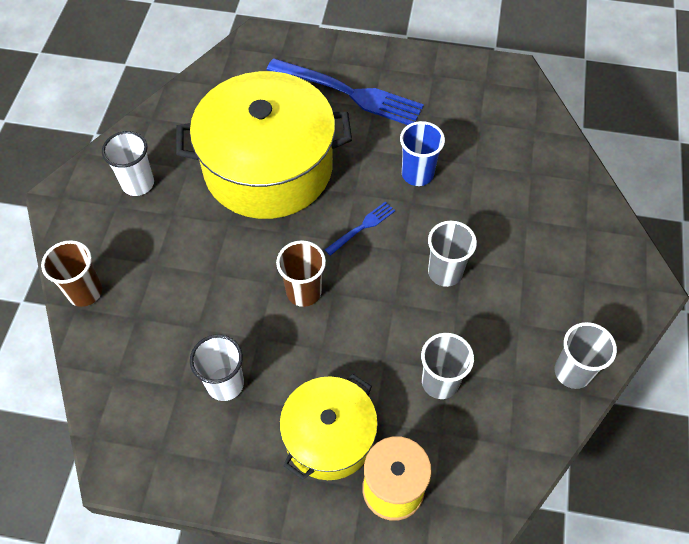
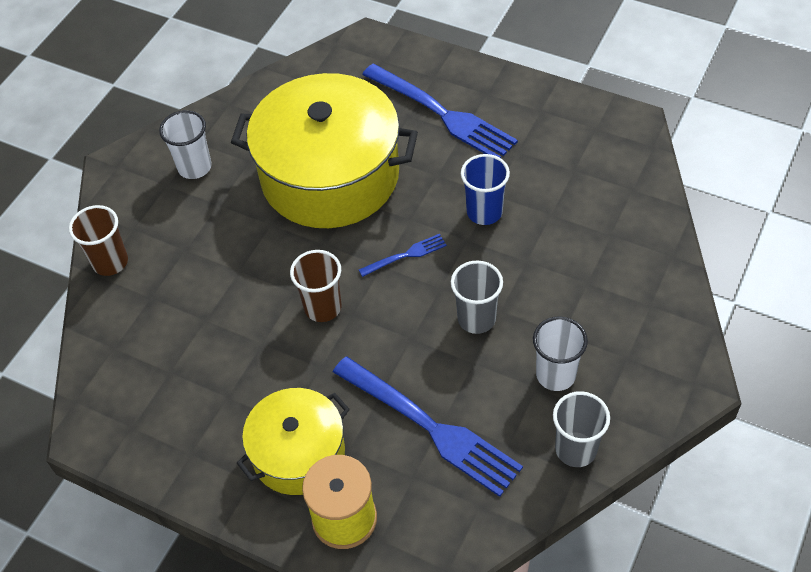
camera: 20 degrees right, 5 degrees down
white cup [190,334,244,401] -> white cup moved to [533,317,588,391]
grey cup [421,333,474,399] -> blue fork [333,356,523,497]

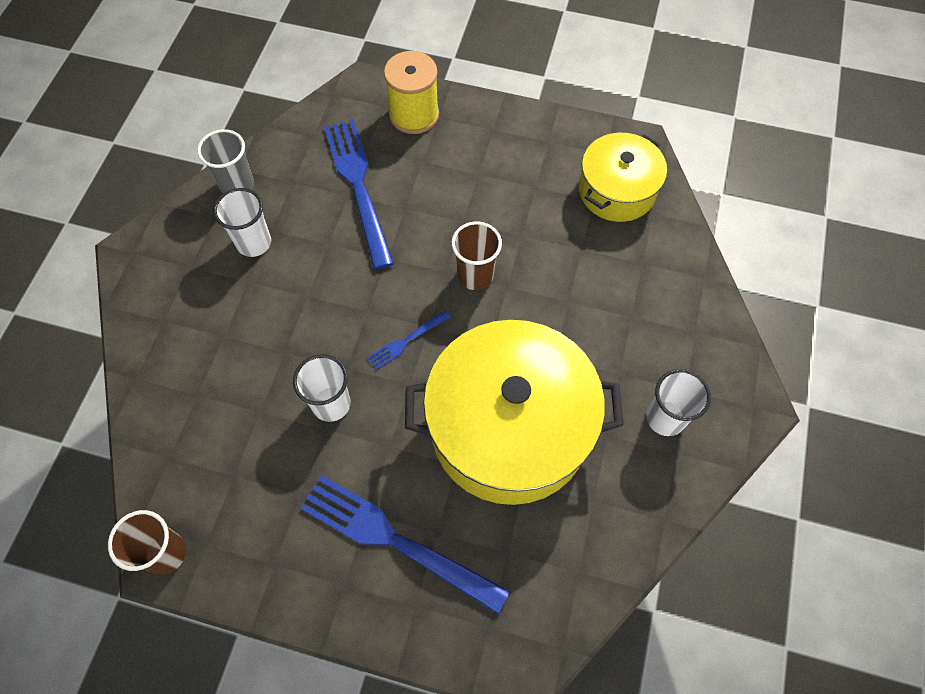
camera: 165 degrees right, 10 degrees up
brown cup [69,205,128,276] -> brown cup moved to [108,510,186,575]
yellow pot [237,388,350,495] -> yellow pot moved to [579,133,667,222]
blue fork [333,356,523,497] -> blue fork turned 45 degrees clockwise [324,119,394,269]
grey cup [451,260,503,334] -> none
blue cup [461,154,510,225] -> white cup [293,354,350,422]

